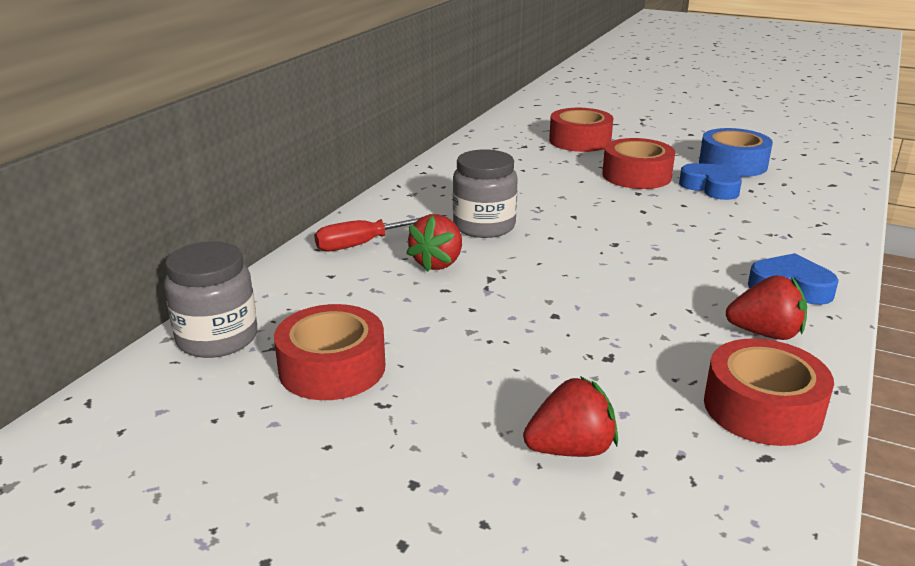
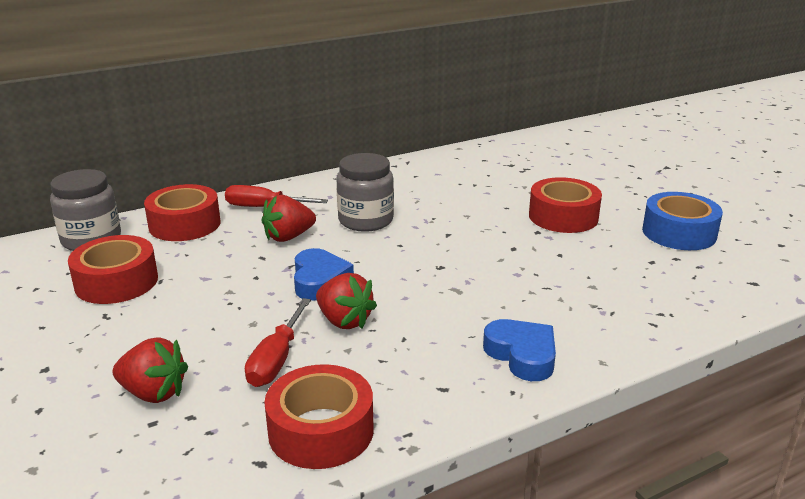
camera: 35 degrees right, 0 degrees up
red tape [549,108,613,152] -> red tape moved to [144,184,220,241]
blue heart [679,163,742,200] -> blue heart moved to [294,248,354,300]
red strawberry [726,275,807,340] -> red strawberry moved to [316,273,377,329]
none -> red screwdriver [245,298,311,387]

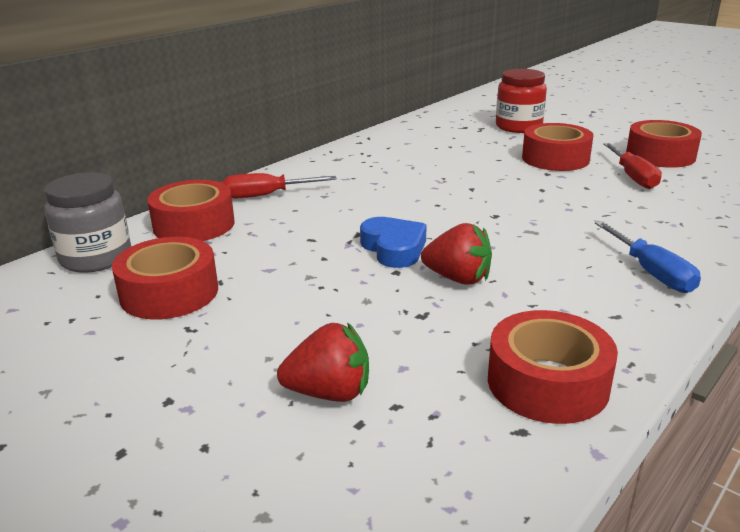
camera: 20 degrees left, 0 degrees up
red screwdriver [245,298,311,387] -> red screwdriver moved to [603,143,662,189]
red strawberry [262,195,316,242] -> none
grey jar [336,153,394,232] -> none
blue heart [483,319,556,381] -> blue screwdriver [595,221,701,293]
blue tape [642,192,723,250] -> red tape [626,120,702,168]
none -> red jar [496,69,547,133]

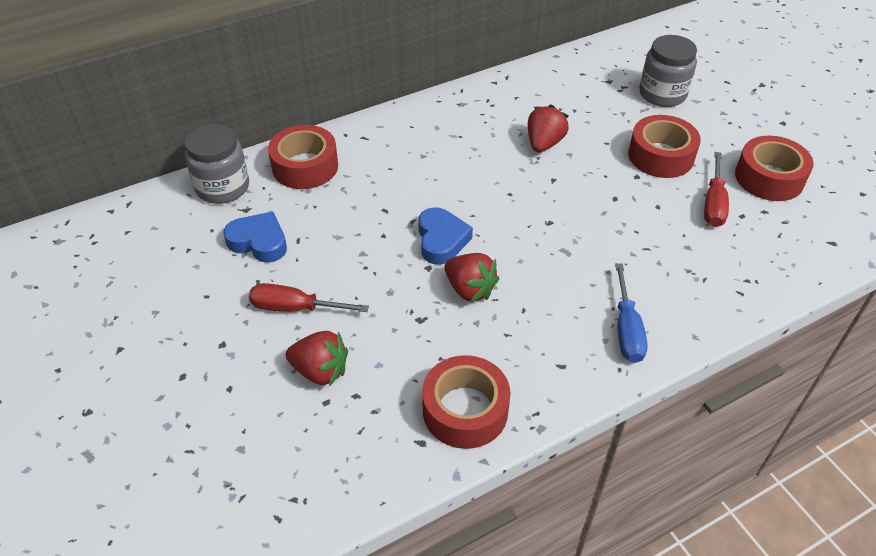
camera: 20 degrees right, 20 degrees up
red tape [112,237,218,319] -> blue heart [224,211,287,263]
red screwdriver [222,173,337,199] -> red screwdriver moved to [249,283,369,312]
red jar [496,69,547,133] -> grey jar [639,35,697,107]
none -> red strawberry [528,104,569,152]

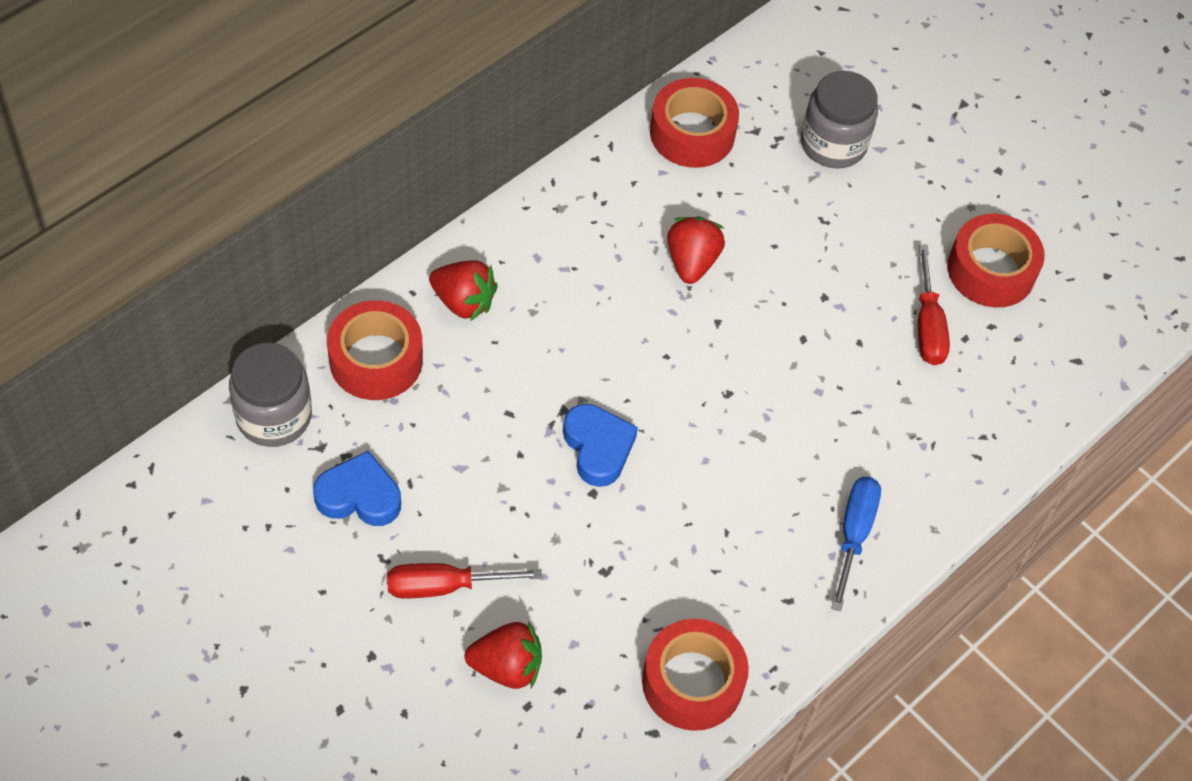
camera: 20 degrees left, 10 degrees up
red strawberry [444,253,499,303] -> red strawberry moved to [429,260,498,321]
blue screwdriver [615,263,648,363] -> blue screwdriver turned 150 degrees counterclockwise [831,477,881,611]
red tape [628,115,701,178] -> red tape moved to [650,78,739,168]

